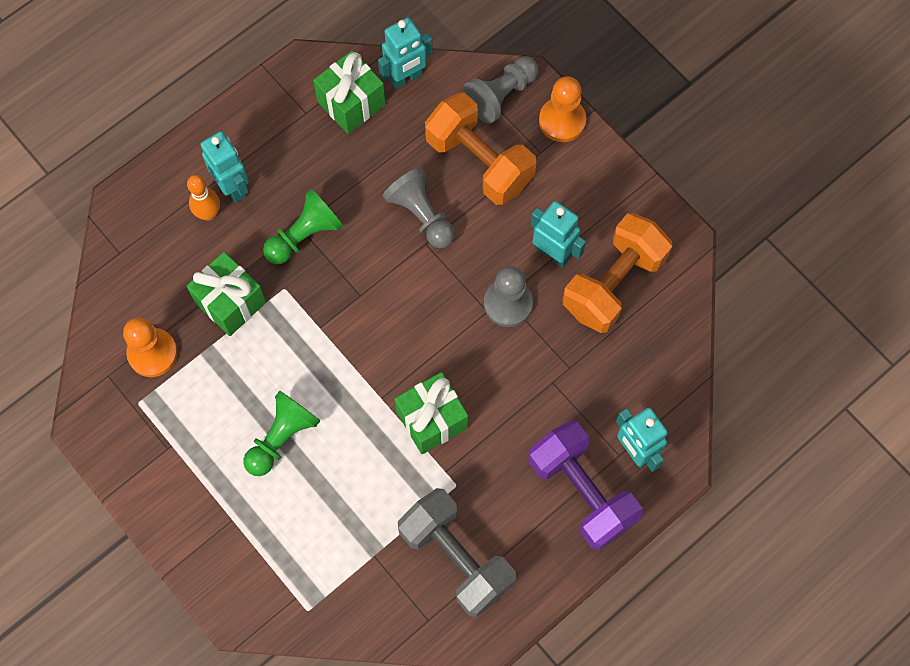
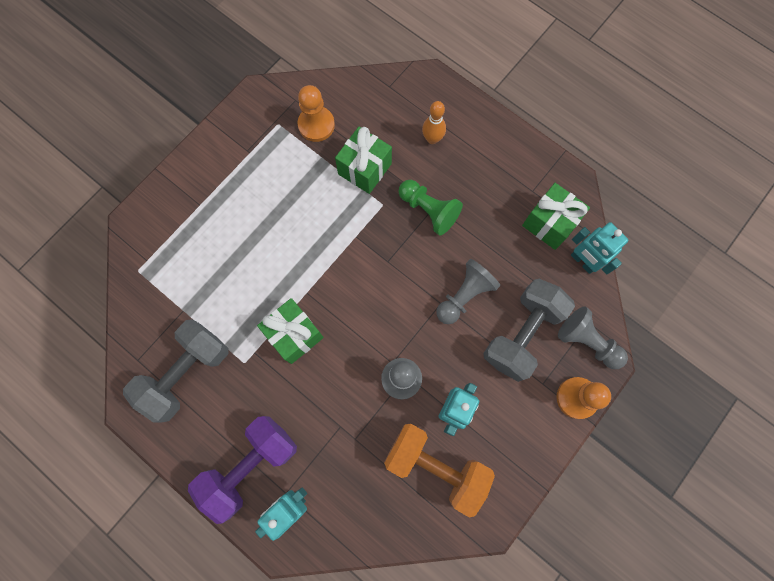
camera: 80 degrees right, 5 degrees up
turquoise robot [200,131,249,203] -> none
green pawn [244,391,321,476] -> none
orange dumbbell [425,92,536,205] -> grey dumbbell [483,279,575,382]

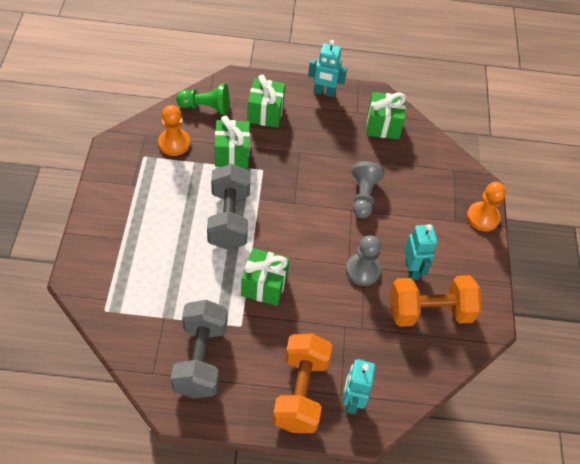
camera: 40 degrees left, 20 degrees down
purple dumbbell [188,416,297,524] -> orange dumbbell [272,333,332,433]
green pawn [398,180,463,236] -> green pawn moved to [176,83,229,115]
orange bowling pin [422,101,446,144] -> green gift [247,75,286,128]
grey dumbbell [483,279,575,382] -> grey dumbbell moved to [207,164,251,250]
grey pawn [558,306,628,369] -> none
turquoise robot [571,222,628,275] -> turquoise robot moved to [308,40,347,97]

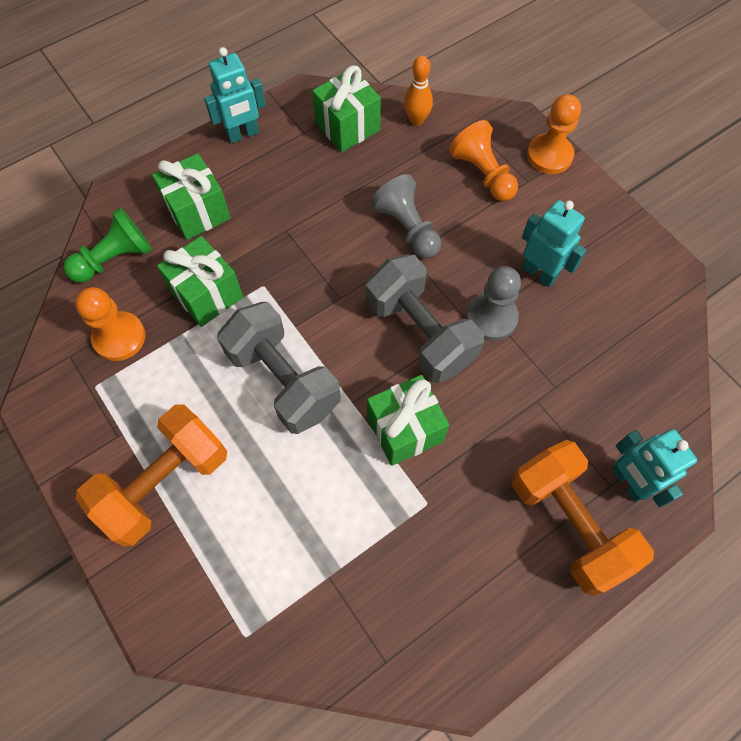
camera: 35 degrees left, 10 degrees up
grey dumbbell [171,300,228,398] -> grey dumbbell moved to [366,254,484,383]
orange dumbbell [390,275,482,327] -> orange dumbbell moved to [76,404,227,546]
none -> orange bowling pin [404,56,433,126]
none -> orange pawn [449,120,518,201]

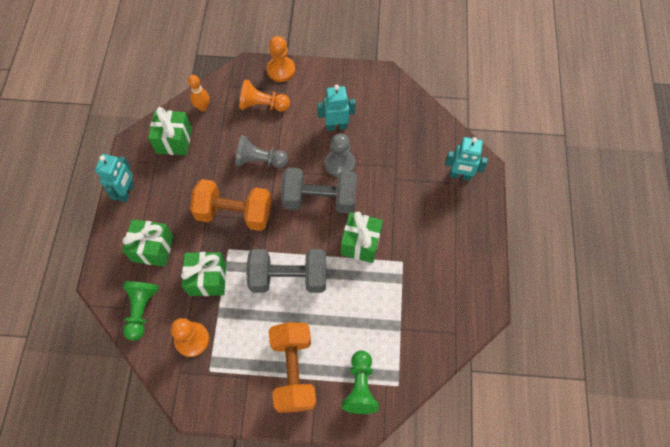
camera: 50 degrees left, 0 degrees up
orange dumbbell [511,440,654,596] -> orange dumbbell moved to [190,179,272,231]
none -> green pawn [342,350,379,414]

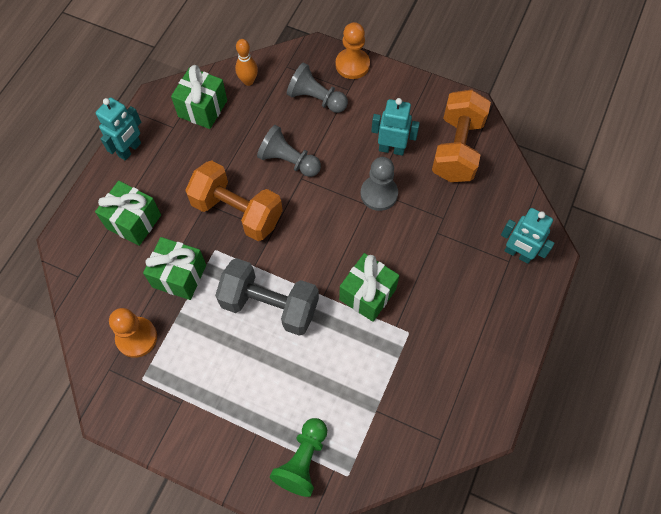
camera: 20 degrees right, 0 degrees up
green pawn [123,281,159,341] -> none
orange pawn [239,80,290,112] -> grey pawn [287,62,348,113]
orange dumbbell [269,322,317,413] -> orange dumbbell moved to [432,90,491,182]
grey dumbbell [281,168,357,214] -> none

